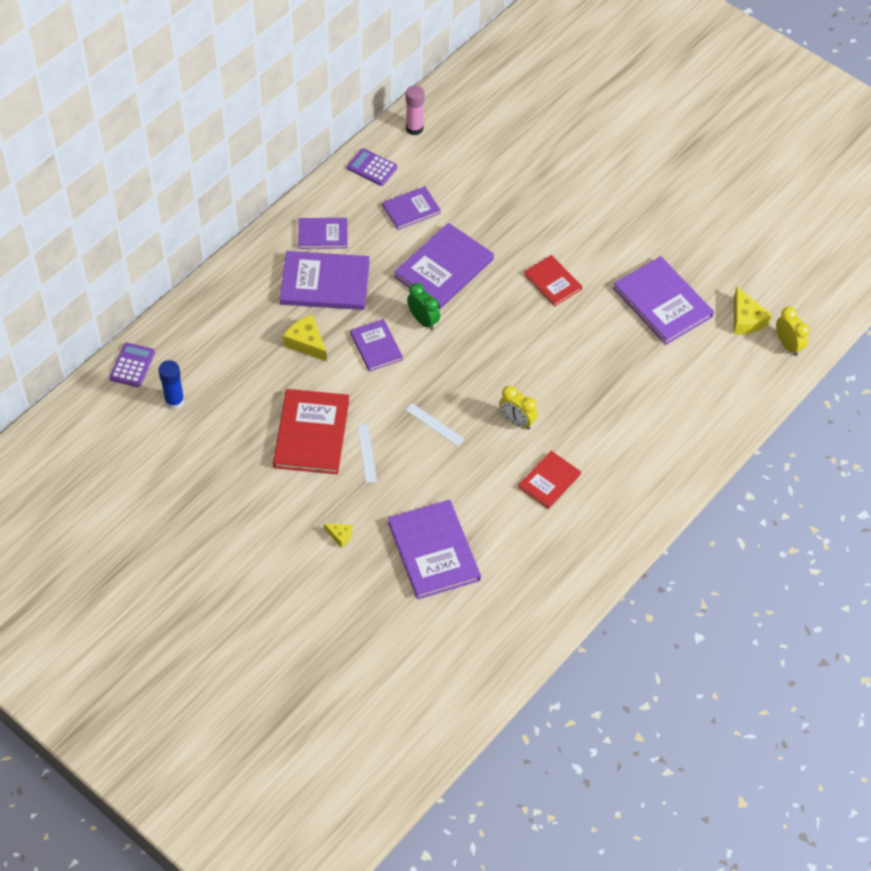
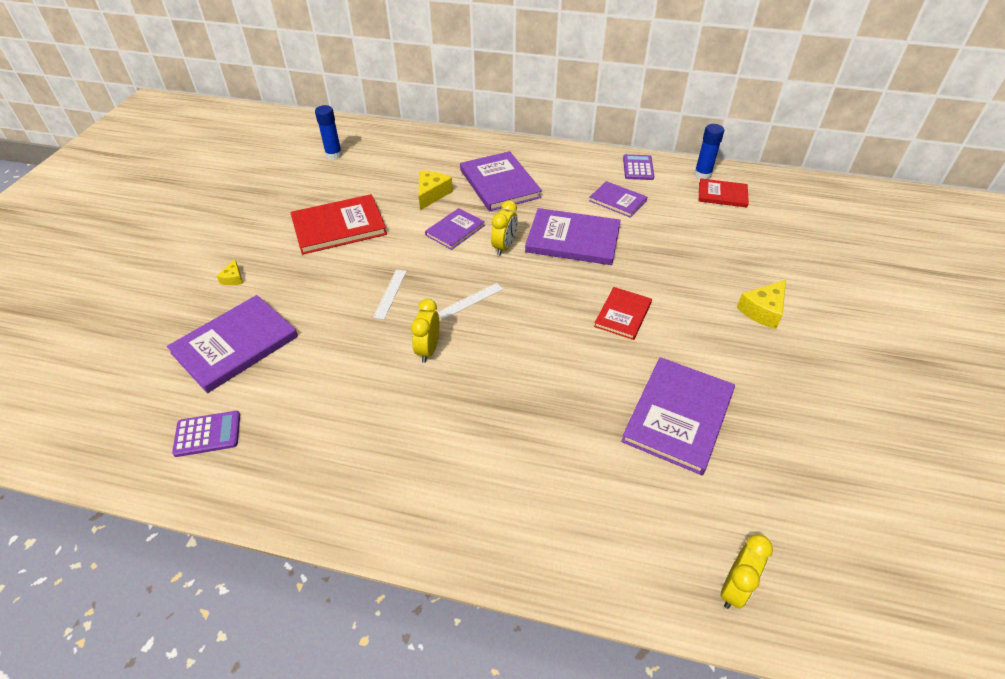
camera: 65 degrees right, 10 degrees down
purple calculator [109,343,155,387] -> purple calculator moved to [172,411,240,457]
purple book [298,218,348,249] -> none
white ruler [357,424,377,483] -> white ruler moved to [437,283,503,319]
pink glue stick [406,85,425,135] -> blue glue stick [694,124,724,179]
green clock [407,283,440,330] -> yellow clock [491,201,518,256]
red book [518,451,581,509] -> red book moved to [699,178,749,208]
yellow cheese [734,287,772,334] -> yellow cheese moved to [737,280,786,329]

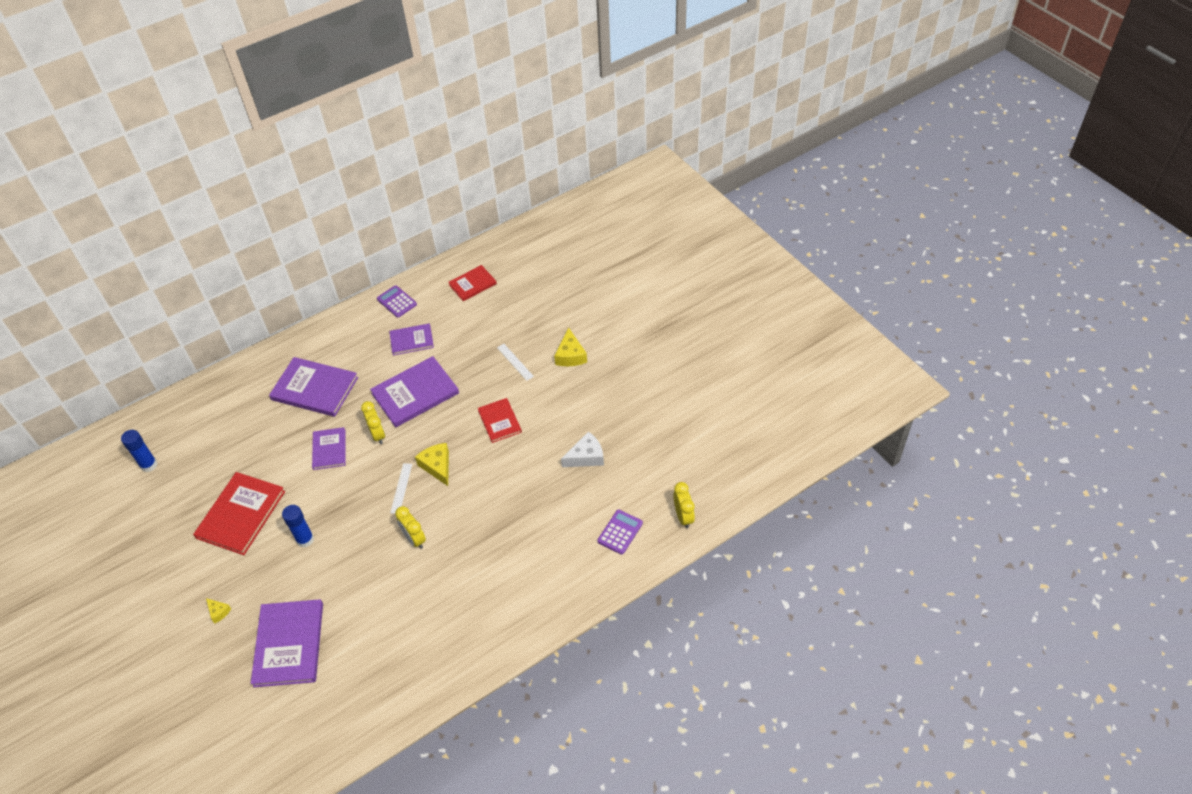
camera: 45 degrees left, 5 degrees up
purple calculator [172,411,240,457] -> purple calculator moved to [597,510,643,555]
white ruler [373,269,407,319] -> white ruler moved to [497,344,534,381]
yellow cheese [419,171,453,210] -> yellow cheese moved to [415,443,449,486]
purple book [621,357,735,475] -> white cheese [561,431,604,467]
blue glue stick [694,124,724,179] -> blue glue stick moved to [282,505,314,548]

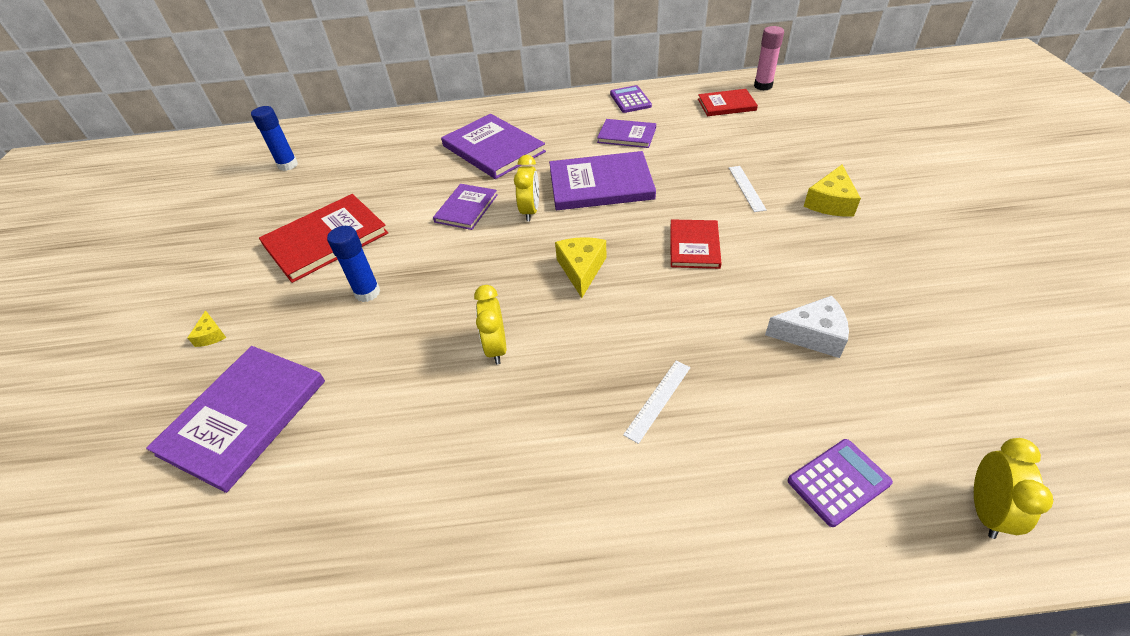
camera: 30 degrees right, 5 degrees down
white ruler [390,463,412,514] -> white ruler moved to [623,361,691,444]
none -> pink glue stick [754,26,784,90]

